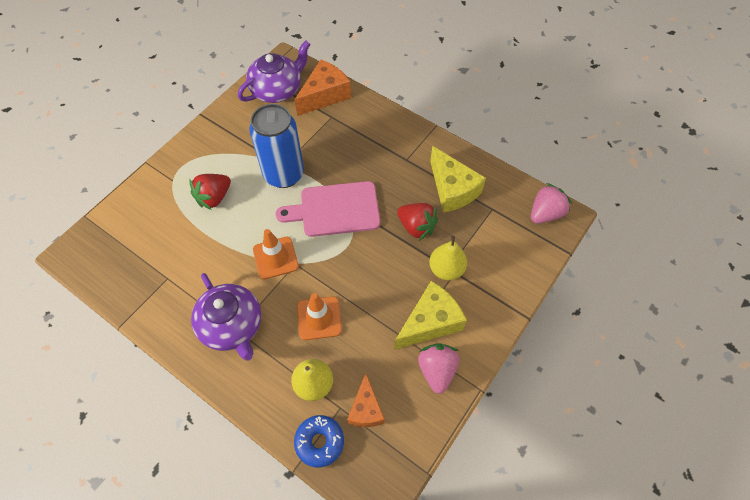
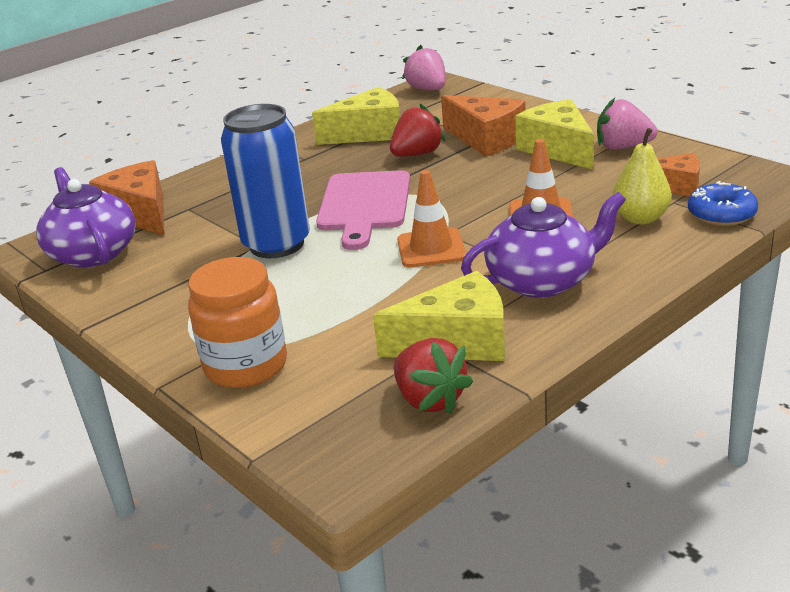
camera: 75 degrees left, 30 degrees down
red strawberry [189,174,231,210] -> red strawberry moved to [394,338,473,414]
yellow pear [429,235,467,281] -> orange cheese [441,95,526,156]
none -> orange jar [188,257,287,388]
none -> yellow cheese [373,271,505,361]

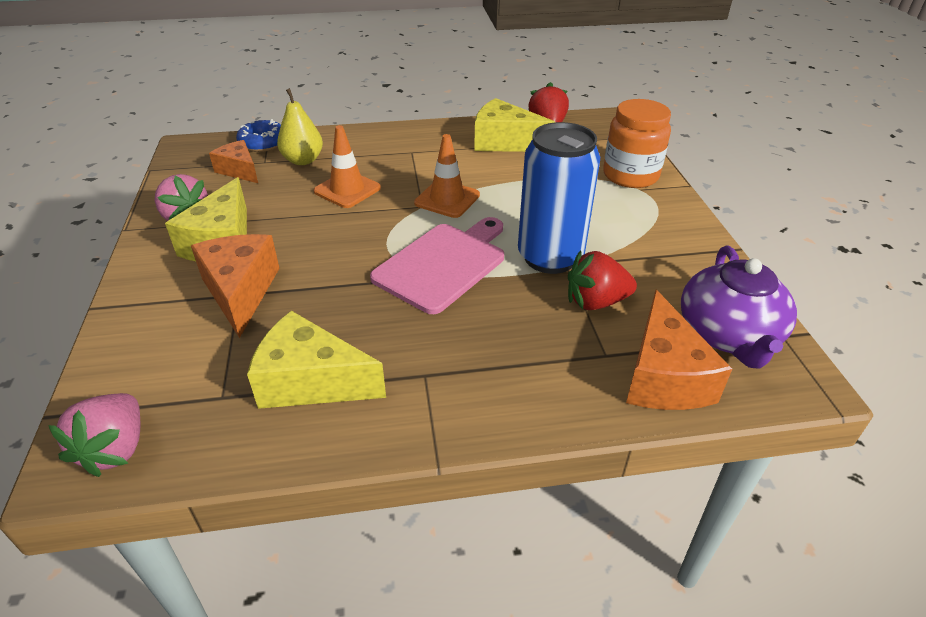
camera: 150 degrees left, 10 degrees up
red strawberry [390,104,445,157] -> red strawberry moved to [568,250,637,310]
purple teapot [461,192,626,298] -> none

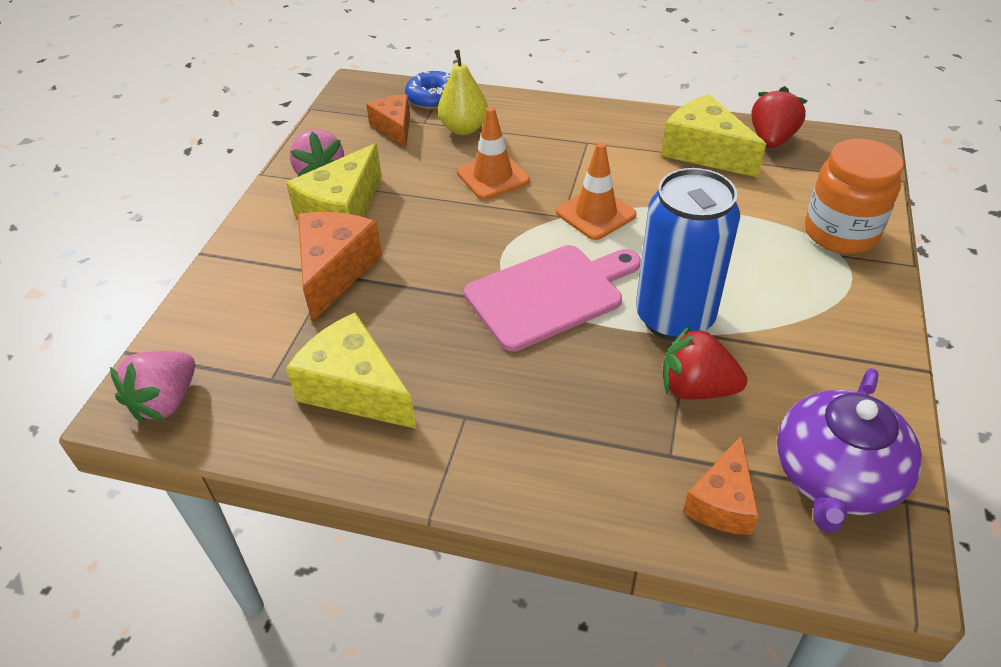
camera: 25 degrees right, 5 degrees up
orange cheese [626,290,732,410] -> orange cheese [683,436,759,535], size x0.64

